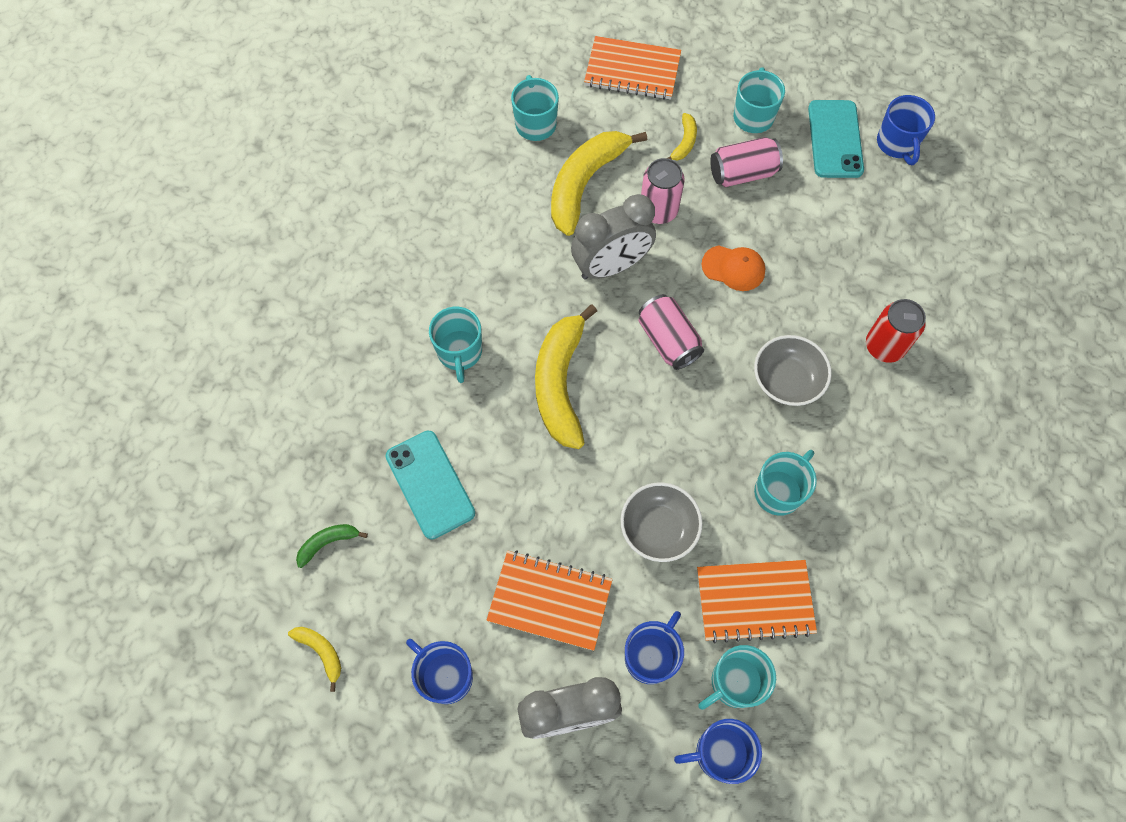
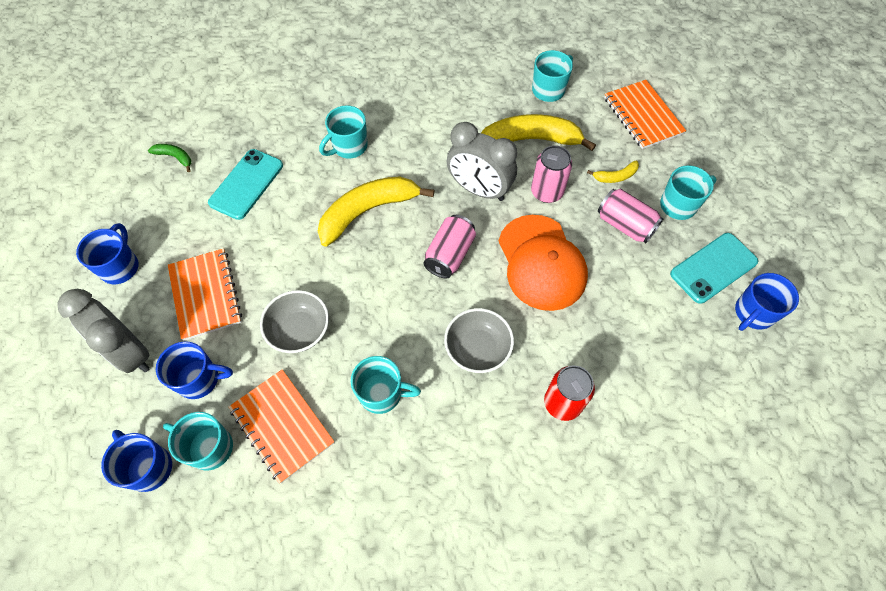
camera: 55 degrees right, 5 degrees down
yellow banana [288,627,341,692] -> none
orange cap [701,245,765,291] -> orange cap [498,215,588,311], size x1.94

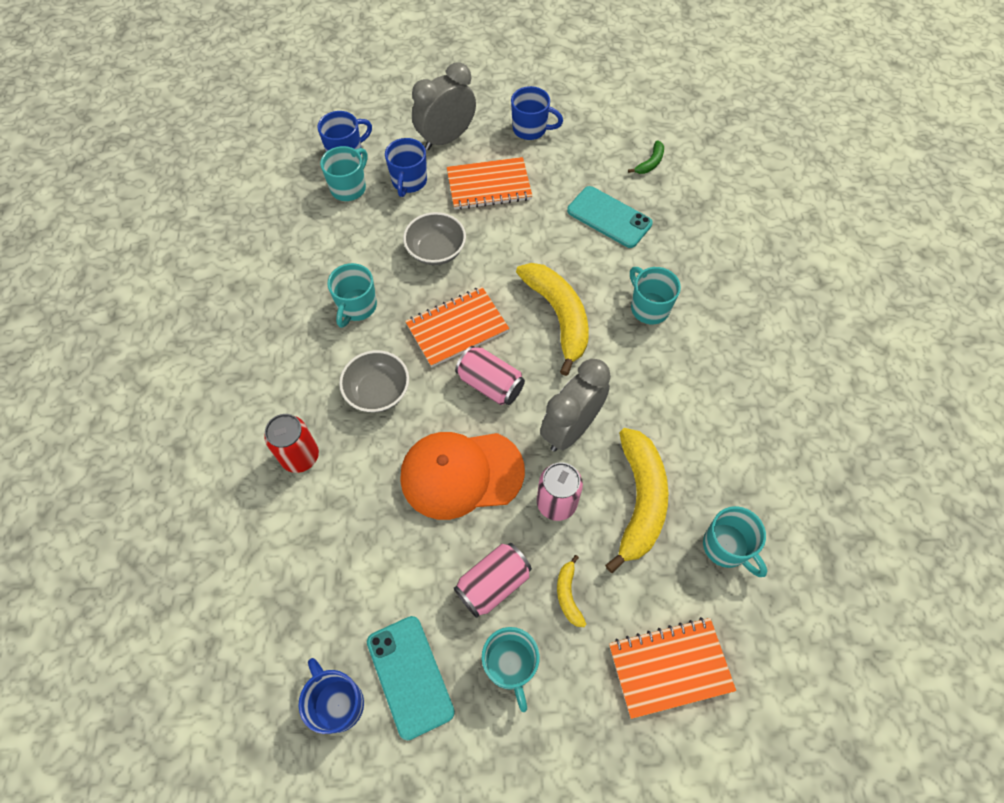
camera: 100 degrees right, 0 degrees up
orange notebook [229,369,335,483] -> orange notebook moved to [405,287,509,367]

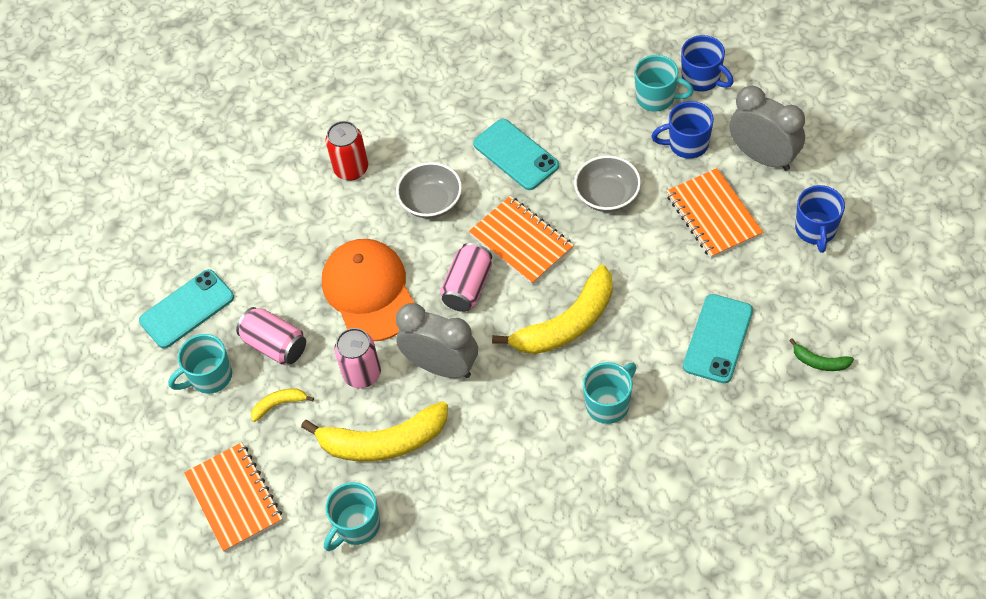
camera: 80 degrees right, 5 degrees down
blue mug [298,658,364,734] -> none
turquoise mug [327,263,377,328] -> turquoise phone [473,119,559,190]

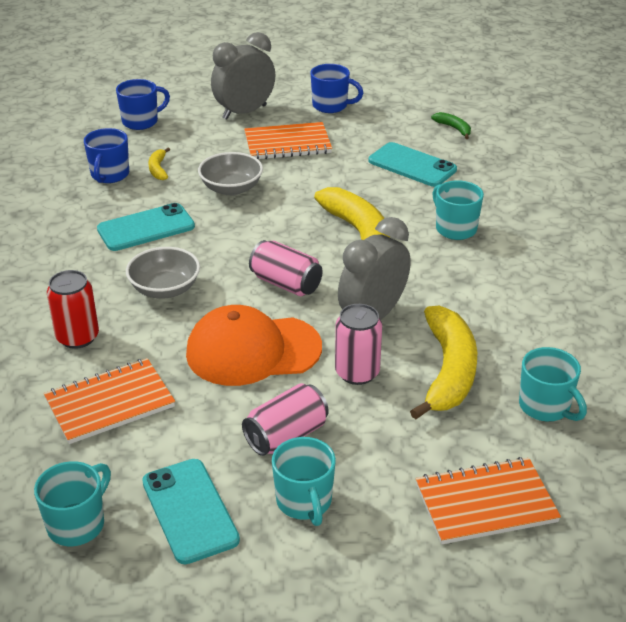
camera: 80 degrees left, 20 degrees down
yellow banana [251,388,314,422] -> yellow banana moved to [148,147,170,180]
orange notebook [469,196,574,285] -> orange notebook moved to [44,358,175,444]
turquoise mug [634,55,694,112] -> turquoise mug moved to [34,461,111,546]
blue mug [651,101,714,159] -> blue mug moved to [84,128,129,183]
green banana [789,338,854,371] -> green banana turned 75 degrees counterclockwise [431,112,471,139]

